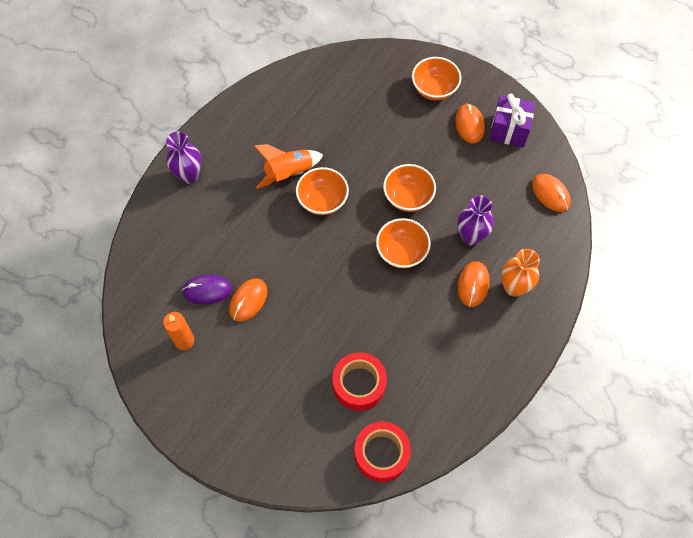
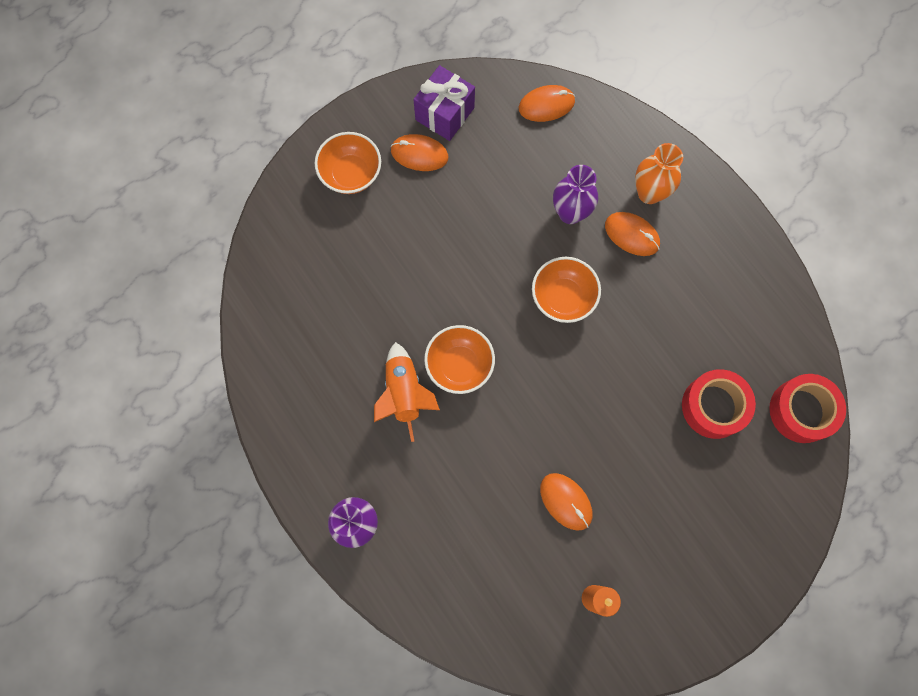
camera: 70 degrees left, 10 degrees up
purple mouse [182,274,232,304] -> none
orange bowl [383,164,436,212] -> none

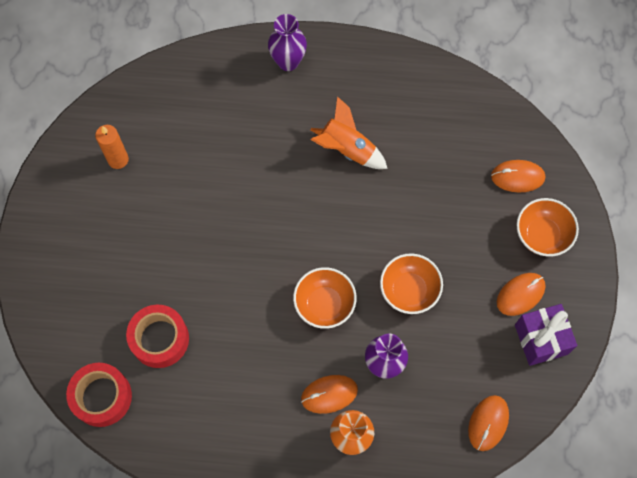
camera: 130 degrees right, 5 degrees down
orange bowl [424,325,495,394] -> orange bowl moved to [380,253,443,314]
orange mouse [540,473,593,531] -> orange mouse moved to [491,160,545,193]

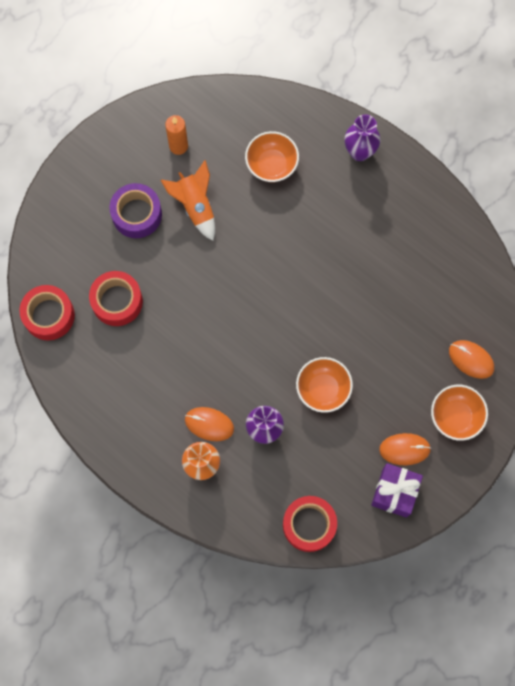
camera: 35 degrees right, 5 degrees up
orange bowl [293,267,357,329] -> orange bowl moved to [245,131,299,182]
orange rocket [310,96,388,169] -> orange rocket moved to [160,160,215,241]
orange mouse [468,395,509,451] -> red tape [283,496,337,552]
none -> purple tape [109,183,162,238]

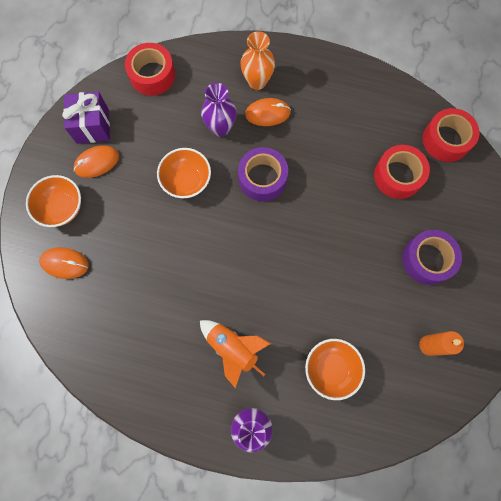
camera: 155 degrees right, 0 degrees up
orange rocket [160,160,215,241] -> orange rocket moved to [200,320,271,388]
none -> purple tape [238,147,288,202]

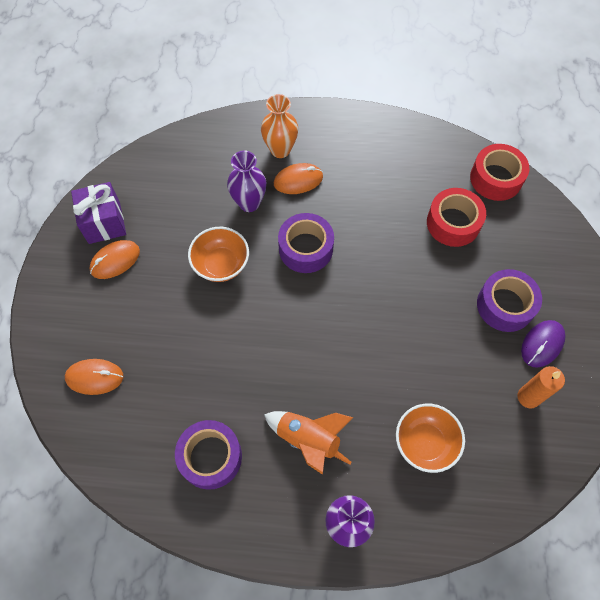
camera: 10 degrees left, 10 degrees down
orange bowl [26,175,81,227] -> none
red tape [125,43,175,96] -> none
none -> purple tape [175,420,242,490]
none -> purple mouse [521,320,566,368]

